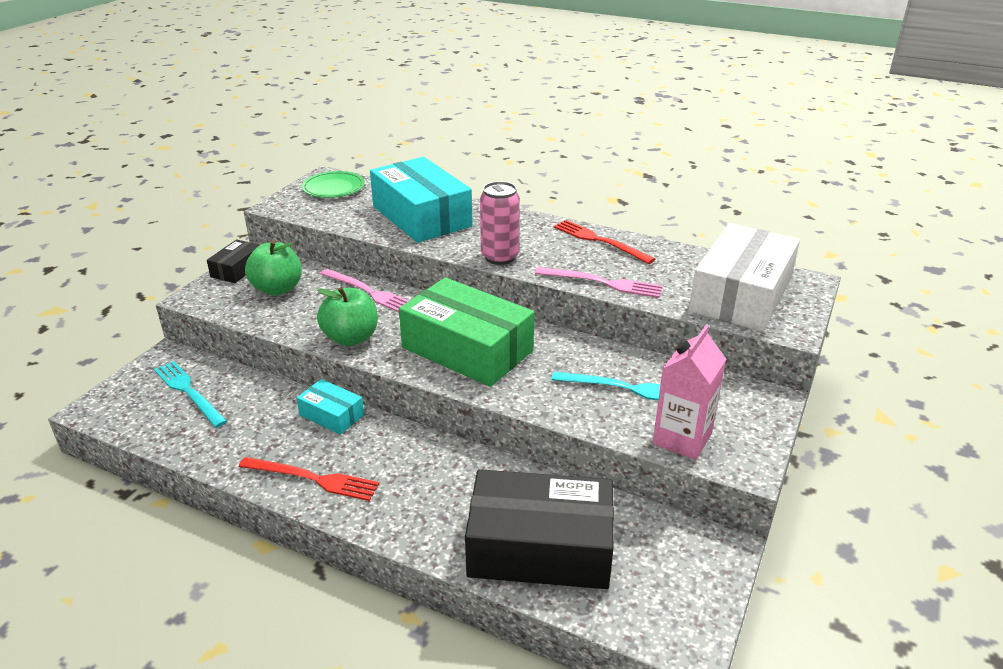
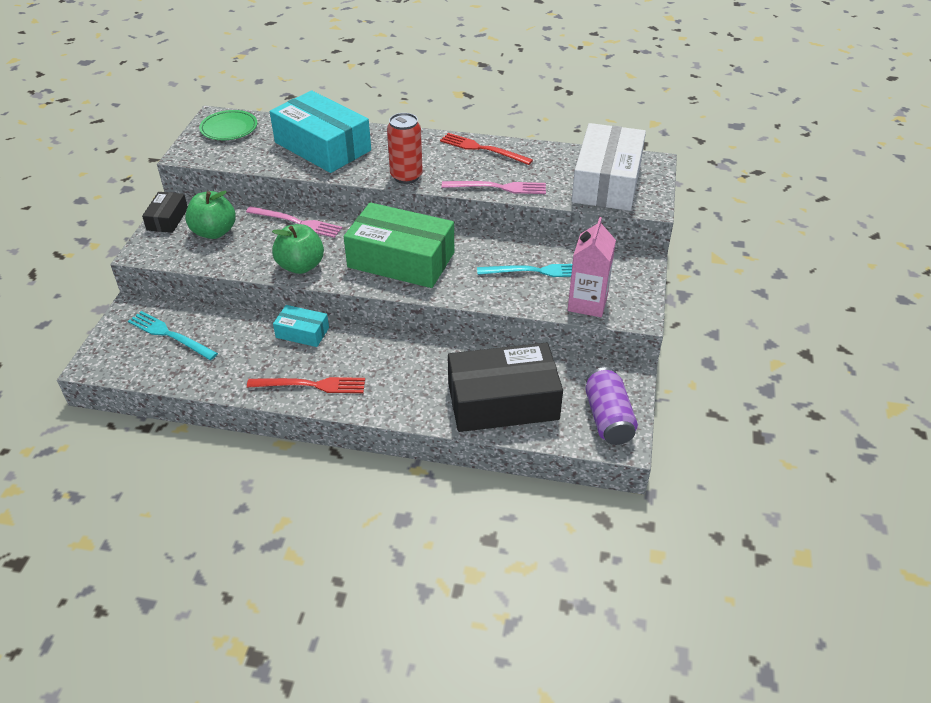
camera: 15 degrees left, 10 degrees up
pink can [480,181,520,265] -> red can [387,113,423,184]
none -> purple can [585,367,638,445]

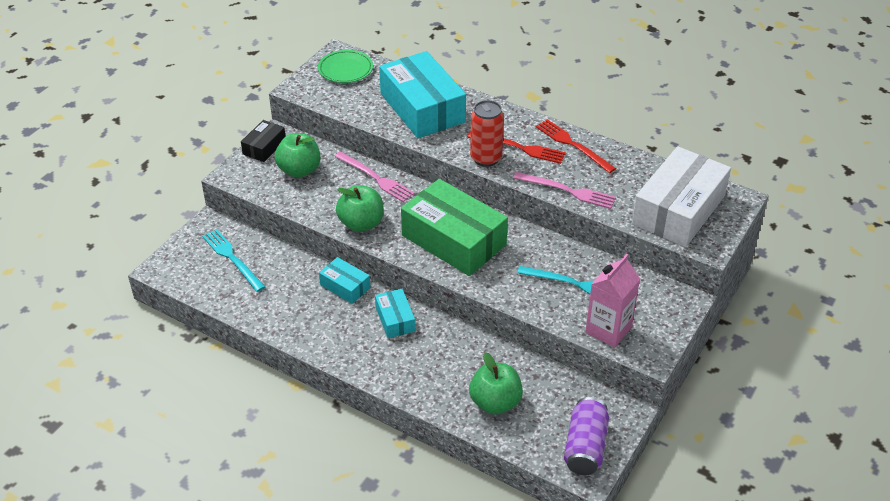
camera: 20 degrees right, 0 degrees up
red fork [247,377,365,393] -> red fork moved to [467,131,566,164]
black box [448,342,563,432] -> green apple [469,352,523,414]
none -> turquoise box [375,289,415,338]

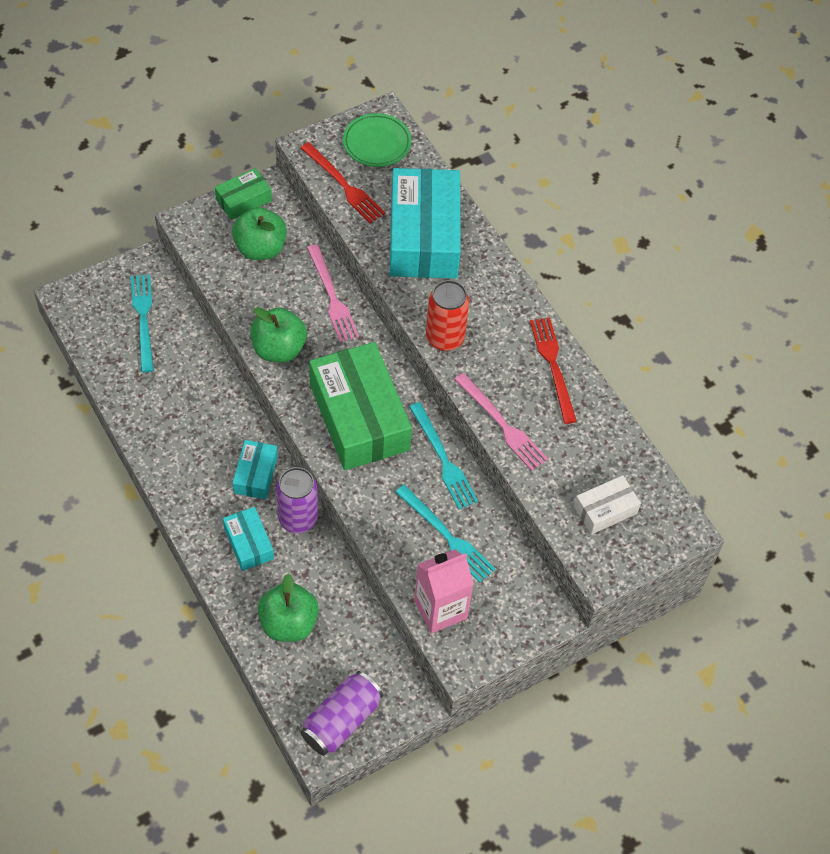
camera: 25 degrees right, 15 degrees up
black box [241,120,285,162] -> green box [215,168,272,220]
turquoise box [319,257,370,304] -> turquoise box moved to [223,507,274,571]
red fork [467,131,566,164] -> red fork moved to [300,142,385,223]
white box [632,146,731,247] -> white box [574,475,641,534], size x0.48
none -> purple can [276,467,318,534]
none -> turquoise fork [409,402,478,510]

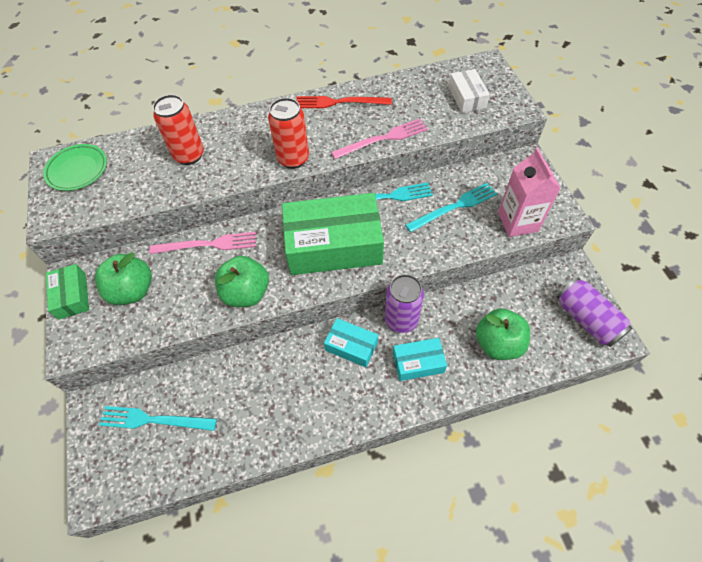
camera: 70 degrees left, 0 degrees up
red fork [300,142,385,223] -> none
turquoise box [390,168,461,278] -> red can [153,95,204,165]

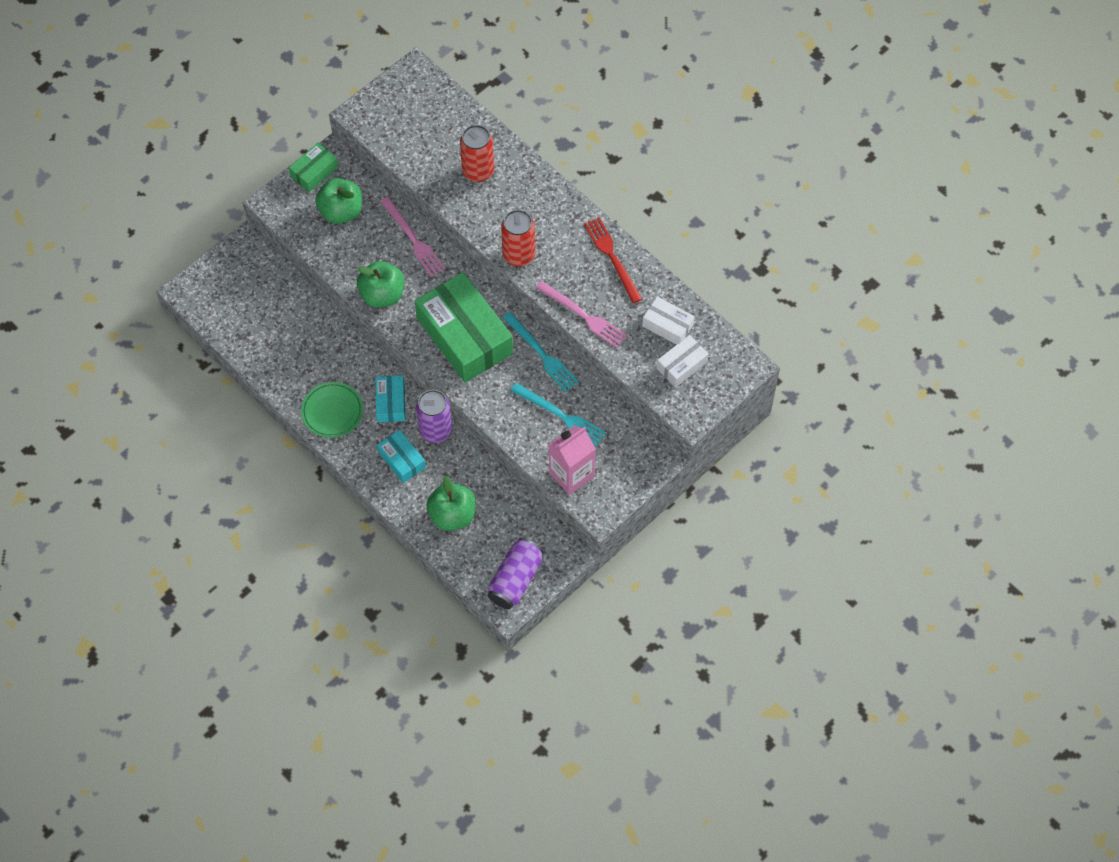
camera: 60 degrees right, 5 degrees up
green plate [43,144,107,191] -> green plate moved to [301,382,363,438]
turquoise fork [99,406,217,431] -> none
none -> white box [642,297,694,345]

